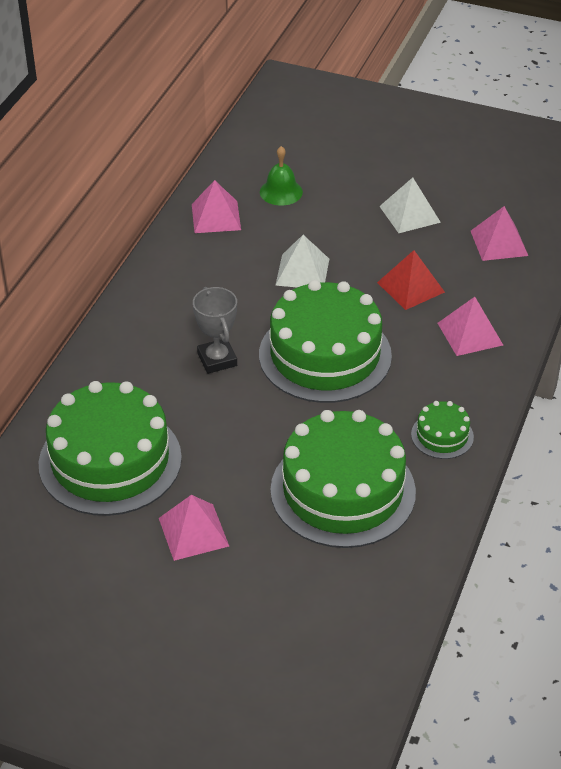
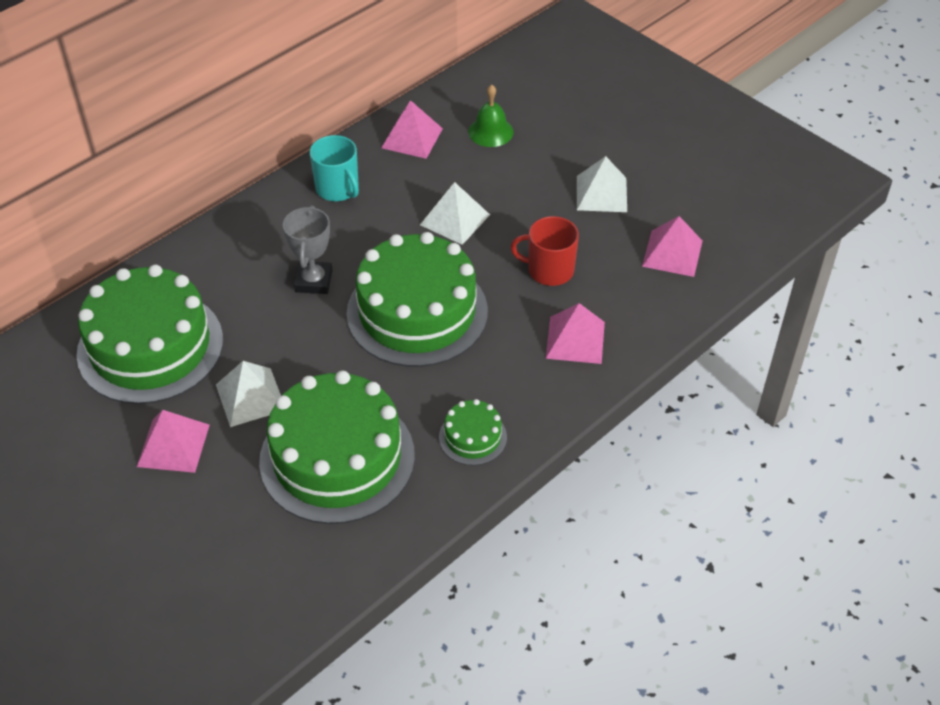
camera: 25 degrees right, 5 degrees up
red pyramid [377,250,445,310] -> red mug [511,216,579,286]
none -> white pyramid [216,361,281,427]
none -> turquoise mug [310,135,359,201]

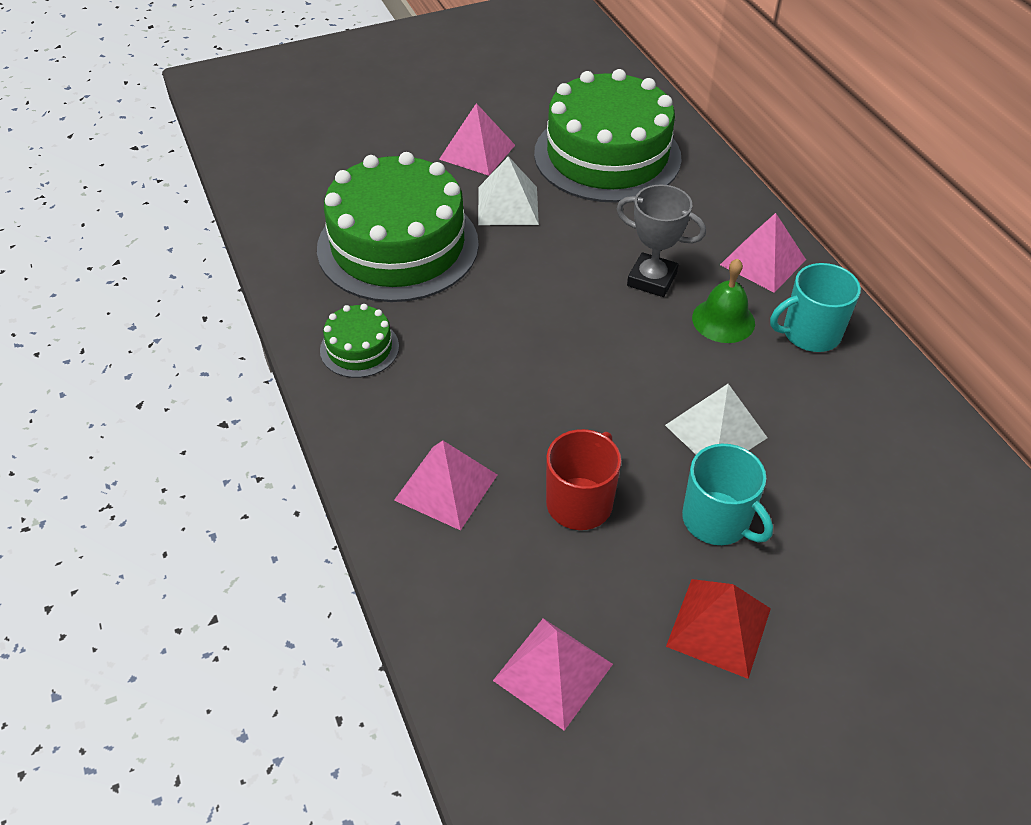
camera: 110 degrees right, 0 degrees up
green cake [346,232,488,367] -> none
pink pyramid [381,100,443,159] -> pink pyramid moved to [720,213,806,293]
green bell [468,85,514,147] -> green bell moved to [692,259,755,343]
white pyramid [577,156,627,212] -> red pyramid [666,579,771,679]
none -> turquoise mug [682,444,773,545]

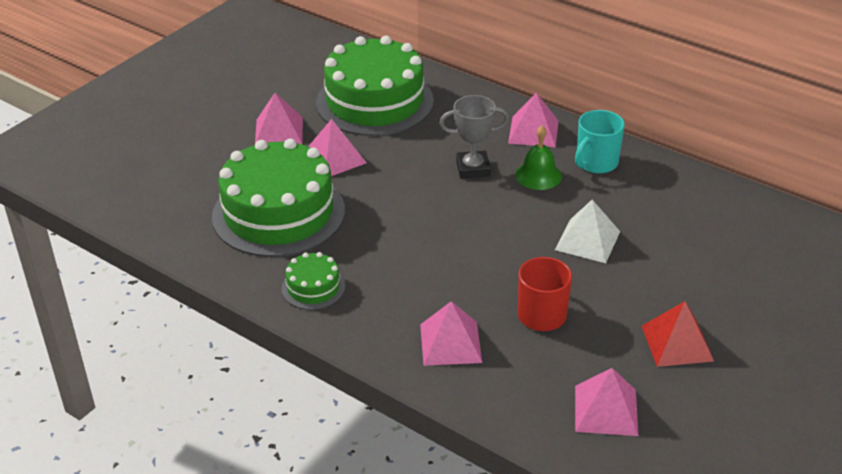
camera: 30 degrees left, 10 degrees down
white pyramid [478,156,539,225] -> pink pyramid [308,119,367,176]
turquoise mug [682,444,773,545] -> none

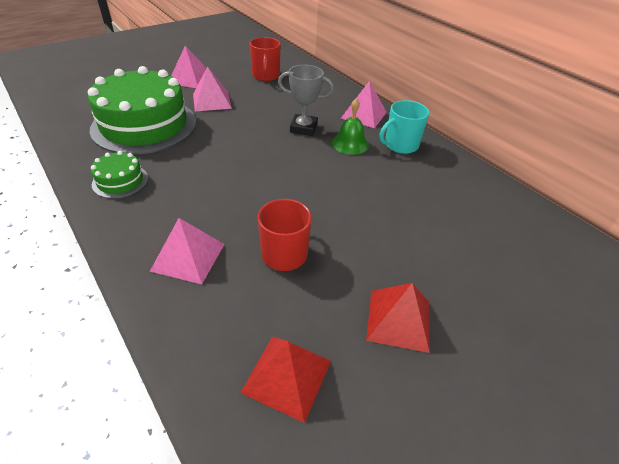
camera: 15 degrees right, 5 degrees up
green cake [316,36,434,136] -> red mug [250,37,281,81]
white pyramid [555,200,620,263] -> none
pink pyramid [575,368,638,436] -> red pyramid [241,336,331,423]

